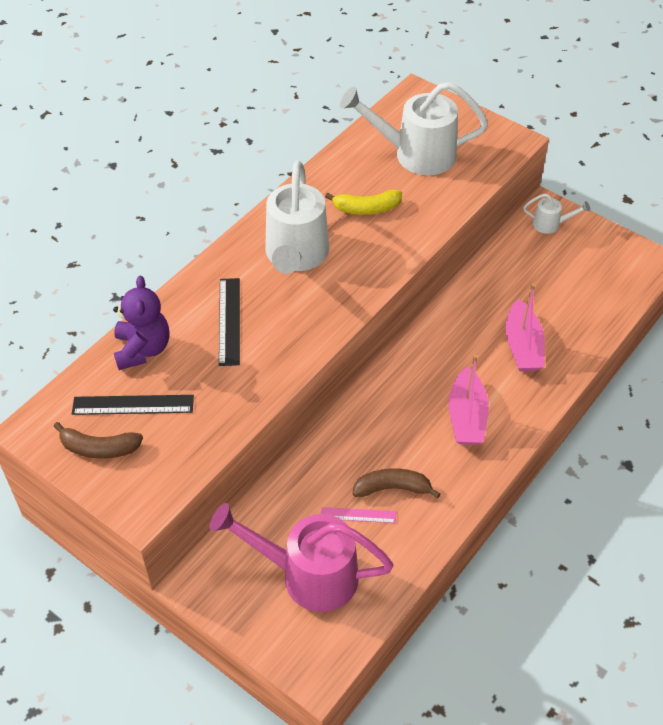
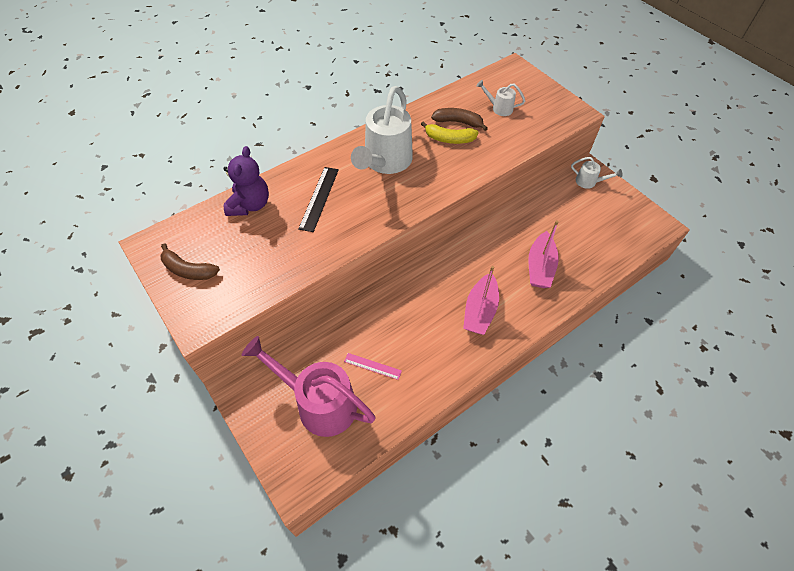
camera: 15 degrees right, 5 degrees up
black ruler [72,395,194,415] -> none
white watering can [340,82,488,175] -> white watering can [476,80,525,116], size x0.46
brown banana [352,468,440,498] -> brown banana moved to [431,108,488,131]

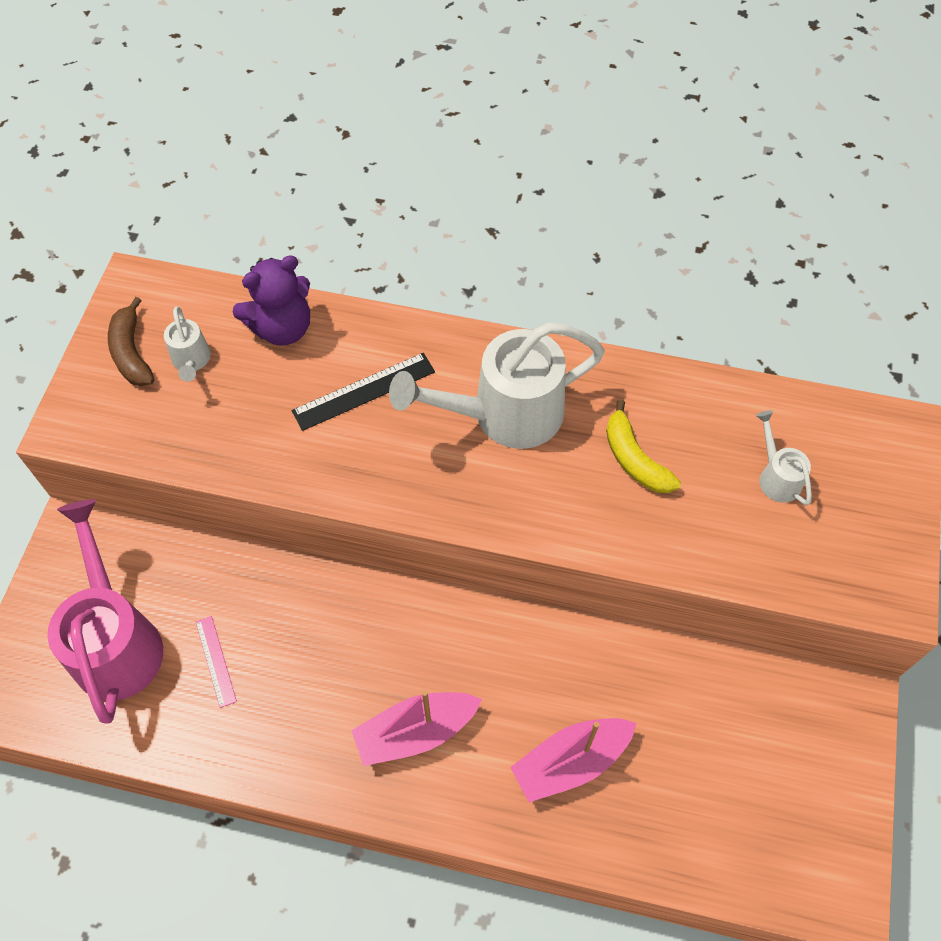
camera: 50 degrees right, 5 degrees up
brown banana [431,108,488,131] -> none
white watering can [571,157,623,189] -> white watering can moved to [164,307,211,382]

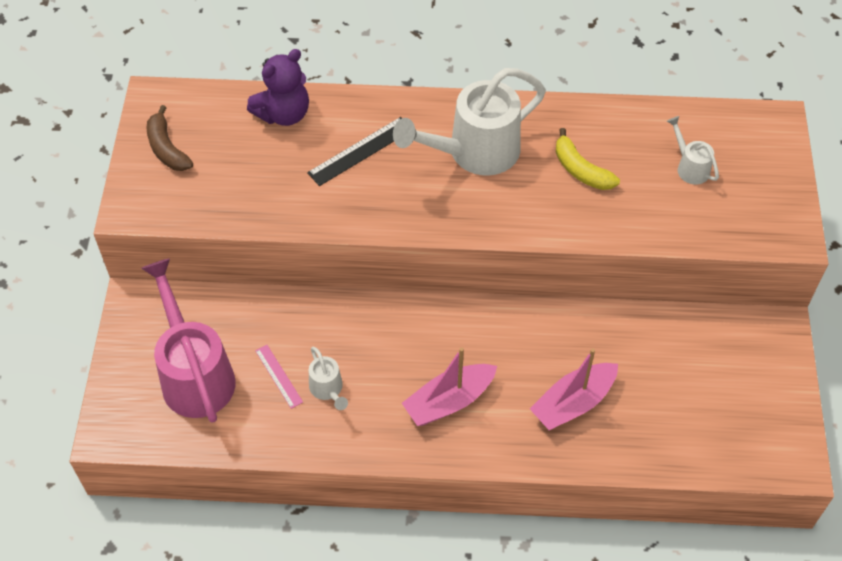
camera: 10 degrees left, 5 degrees down
white watering can [164,307,211,382] -> white watering can moved to [309,347,348,410]

